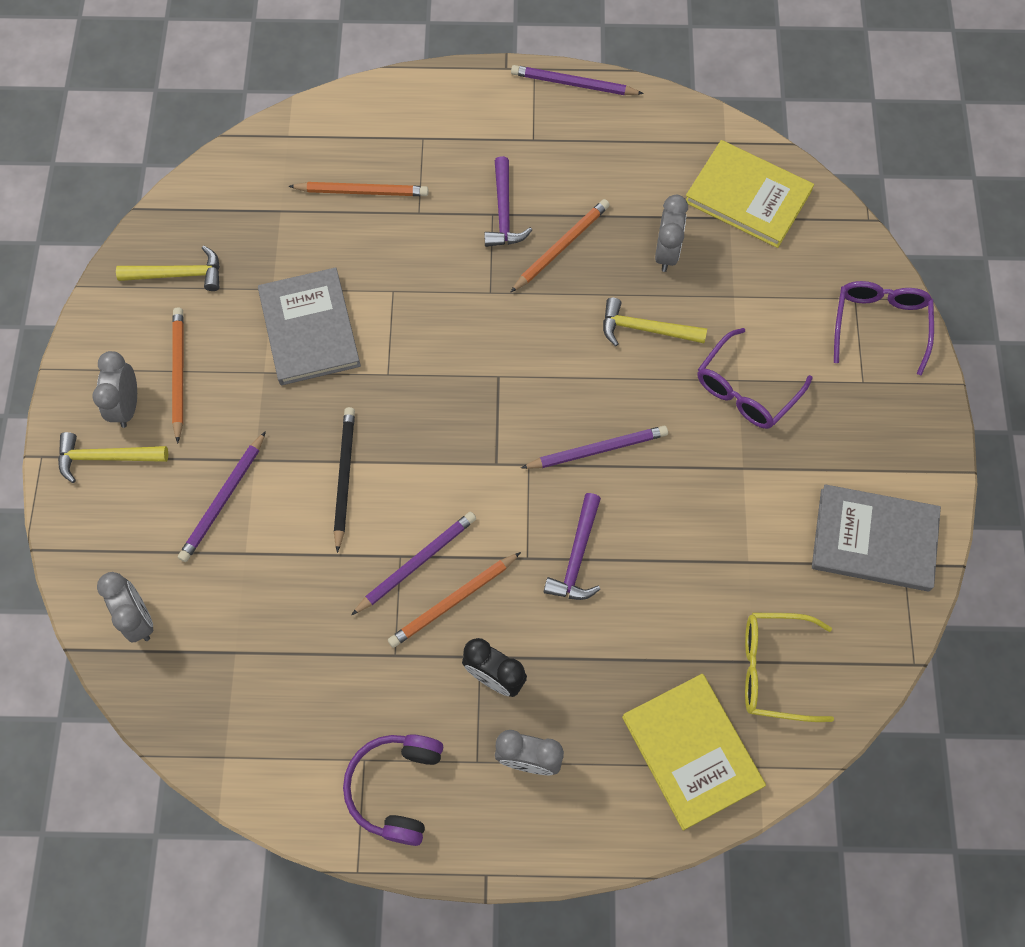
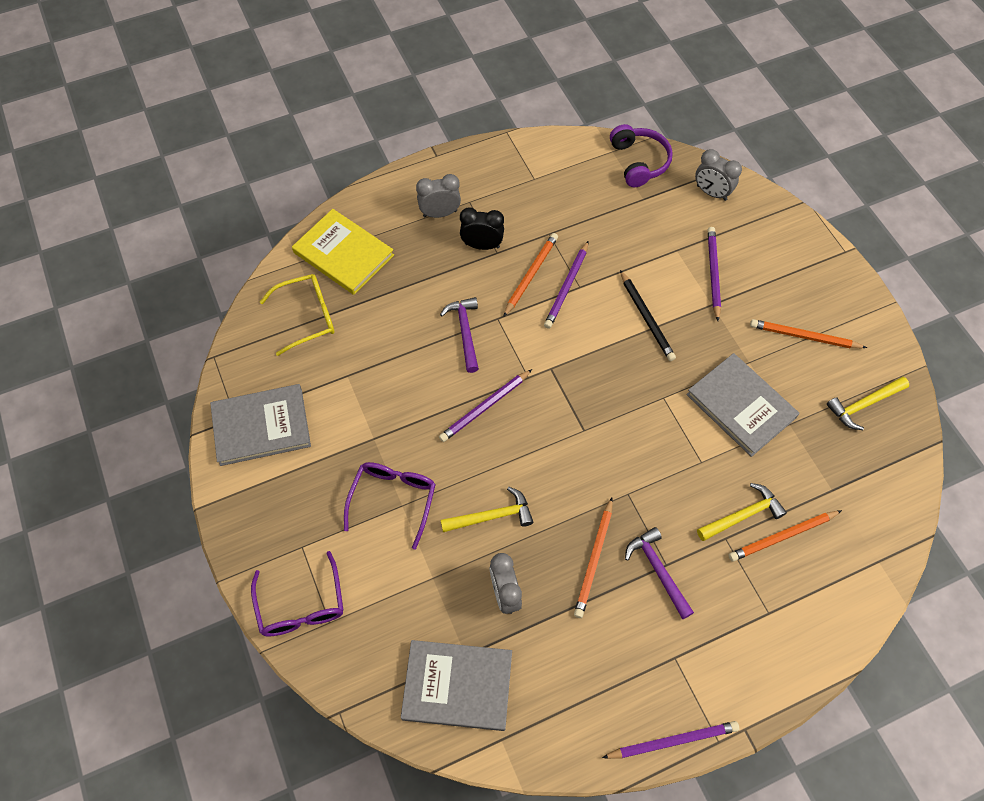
camera: 155 degrees right, 5 degrees down
yellow hammer [58,432,168,483] -> yellow hammer moved to [697,483,787,541]
grey clock [92,351,137,428] -> none
orange pencil [172,307,183,443] -> orange pencil turned 135 degrees clockwise [750,319,867,348]
purple headphones [343,734,443,846] -> purple headphones moved to [610,124,673,187]
yellow book [686,140,814,248] -> grey book [401,640,512,731]

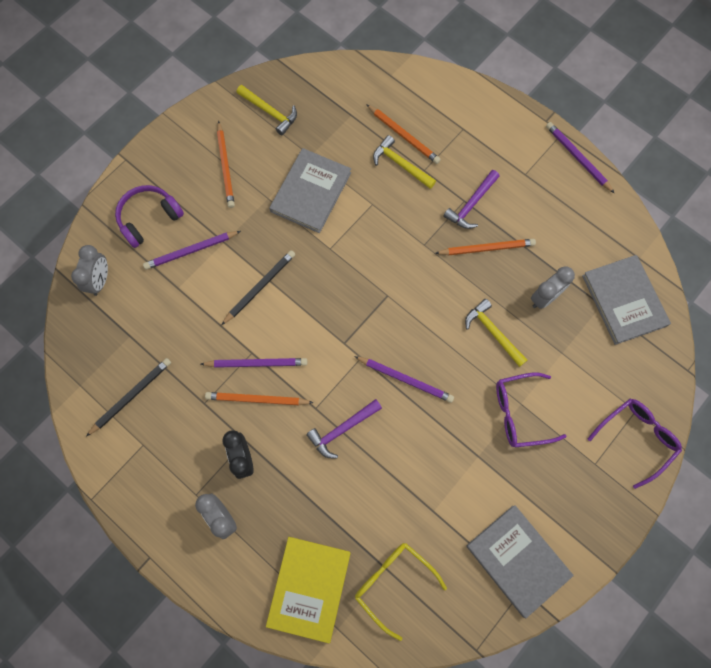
camera: 115 degrees left, 10 degrees up
purple headphones [610,124,673,187] -> purple headphones moved to [115,185,184,248]
none -> black pencil [86,358,171,436]

